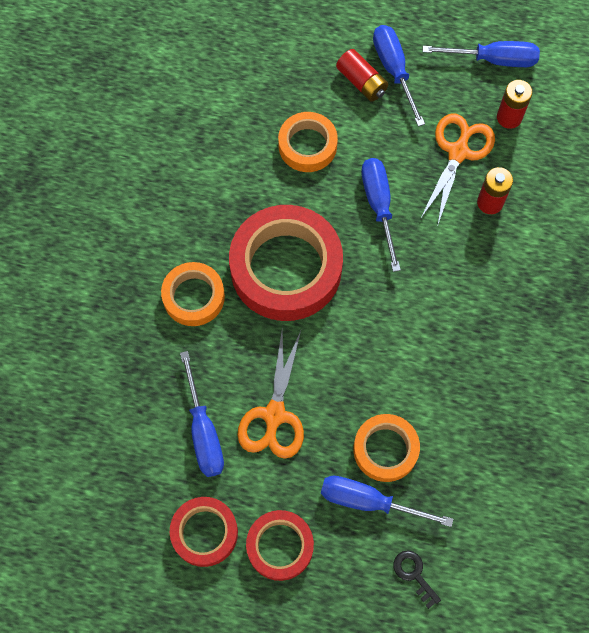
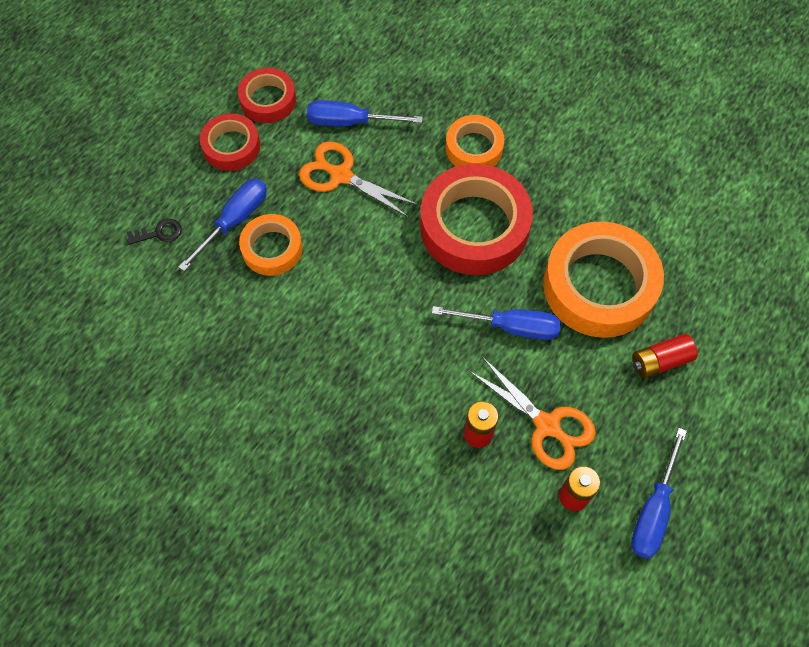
camera: 110 degrees right, 5 degrees down
orange tape [278,112,338,172] -> orange tape [543,221,664,338], size x1.82
blue screwdriver [373,25,425,126] -> none

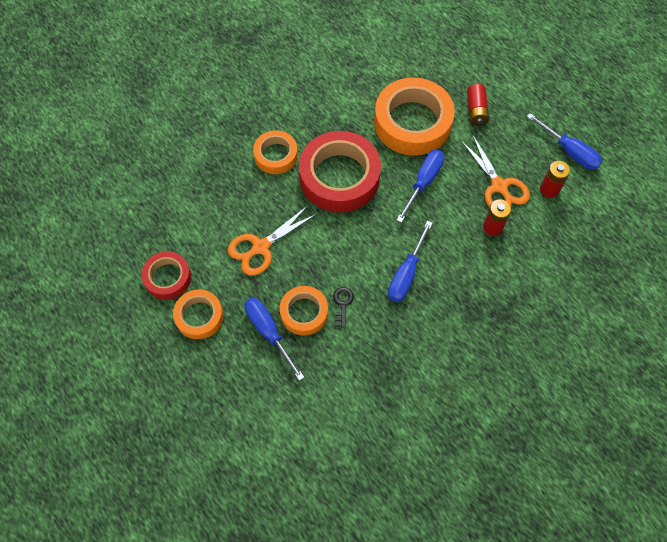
camera: 70 degrees left, 0 degrees up
black key [127,219,182,245] -> black key moved to [333,287,354,328]
red tape [200,113,260,171] -> orange tape [173,289,223,339]
blue screwdriver [307,100,423,126] -> blue screwdriver moved to [388,221,433,302]
orange scissors [469,357,596,470] -> orange scissors turned 90 degrees clockwise [461,134,530,208]

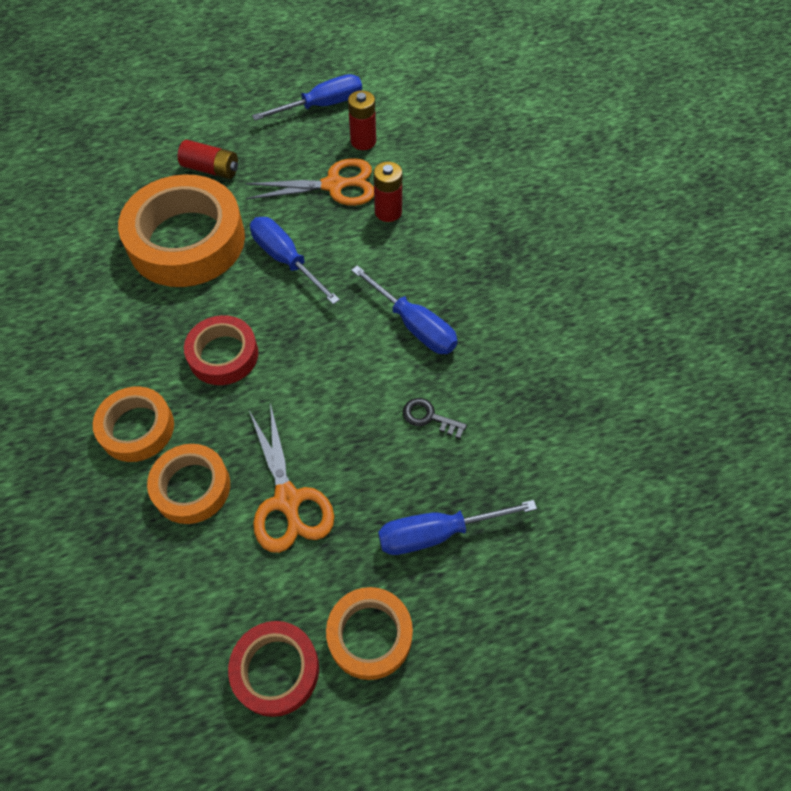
camera: 70 degrees left, 5 degrees down
orange tape [280,286,328,336] -> orange tape moved to [147,444,230,524]
red tape [299,131,381,213] -> red tape [184,315,258,385], size x0.55

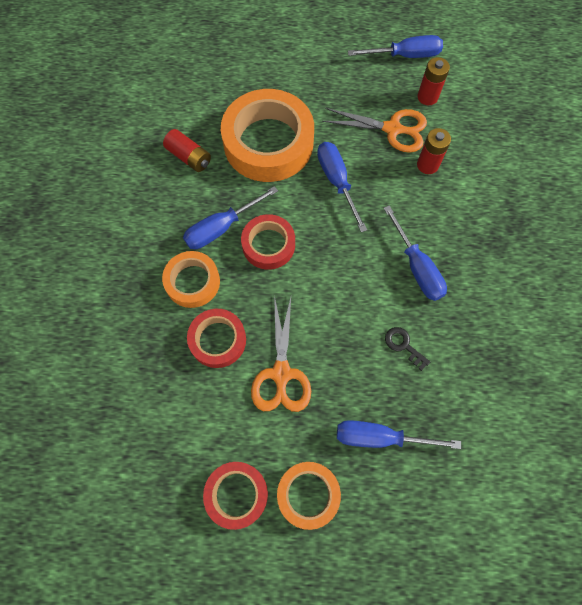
camera: 20 degrees right, 10 degrees up
orange tape [147,444,230,524] -> red tape [187,309,246,368]
red battery [178,140,238,179] -> red battery moved to [163,129,211,172]
none -> blue screwdriver [183,186,278,249]

